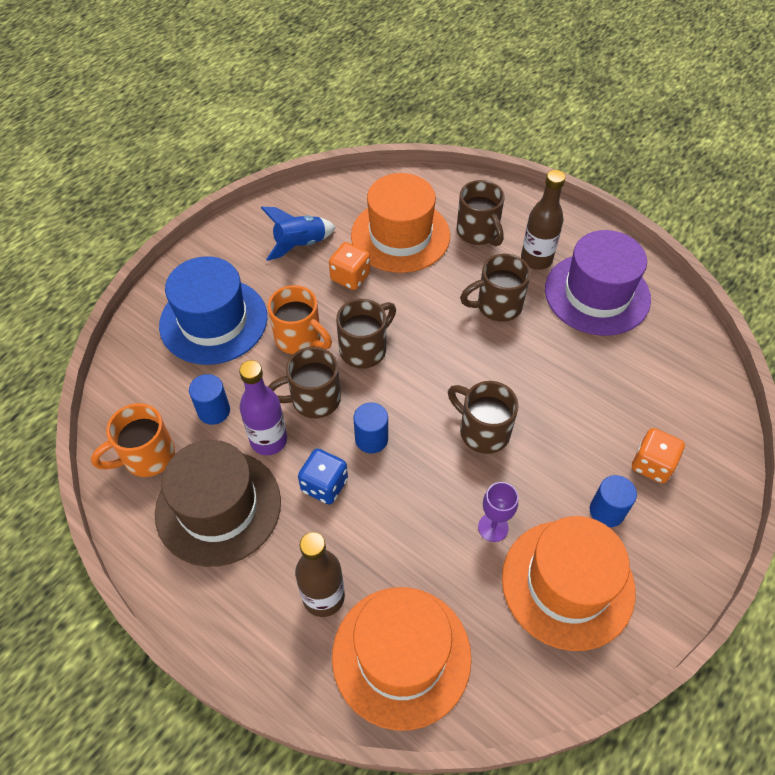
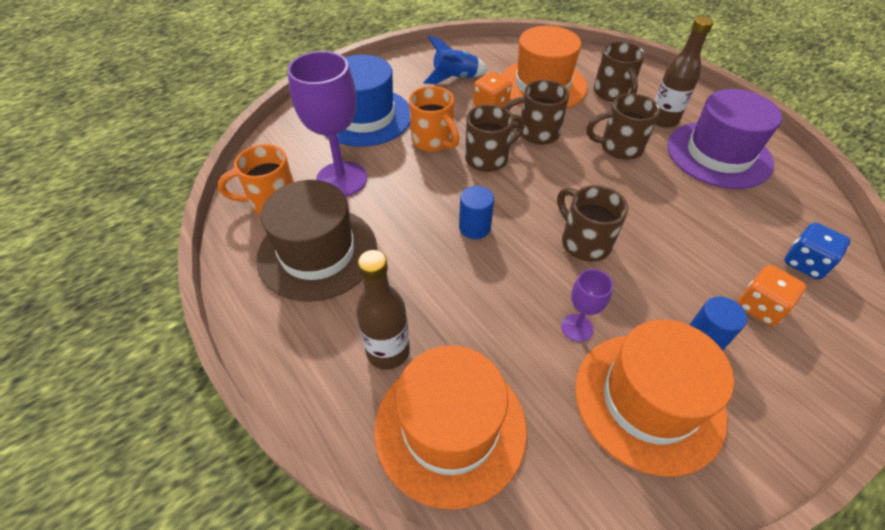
camera: 15 degrees right, 5 degrees down
blue cylinder [189,374,230,425] -> purple goblet [287,51,367,197]
purple bottle [239,360,287,455] -> none
brown mug [268,347,341,418] -> brown mug moved to [504,80,569,145]
blue dice [298,448,348,505] -> blue dice moved to [784,223,850,280]

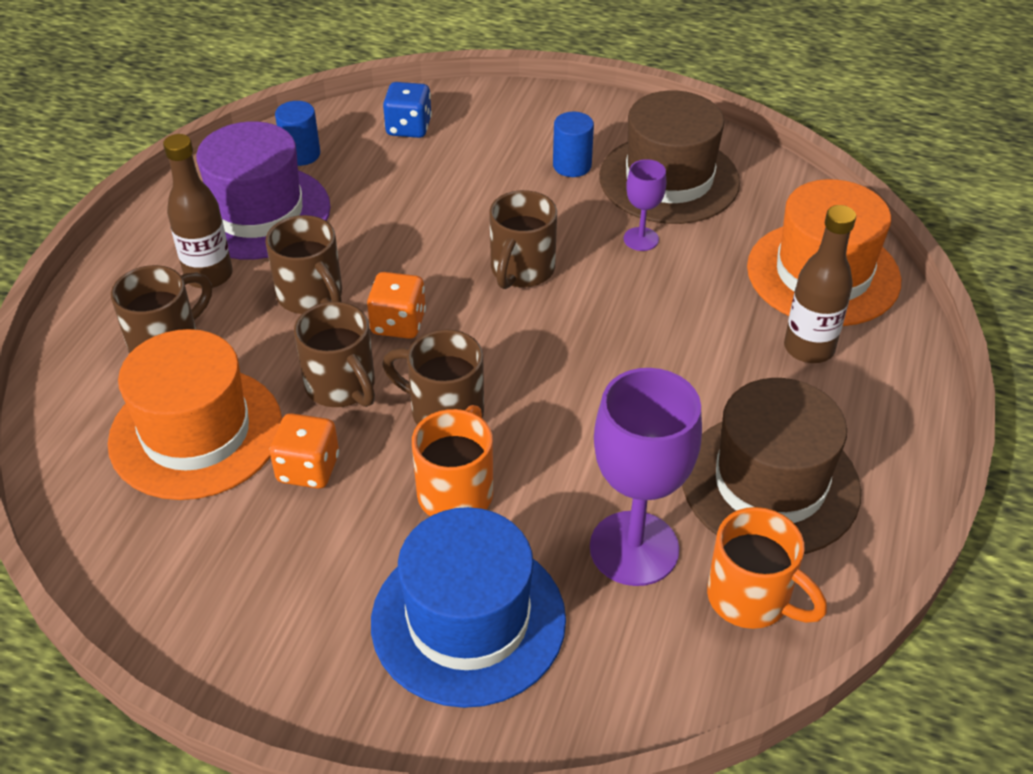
camera: 125 degrees left, 5 degrees down
blue rocket [423,35,488,84] -> none
blue cylinder [459,186,494,239] -> blue cylinder moved to [275,101,320,166]
orange hat [575,319,734,477] -> brown hat [599,90,740,224]
orange dice [738,265,806,326] -> orange dice moved to [367,272,426,339]

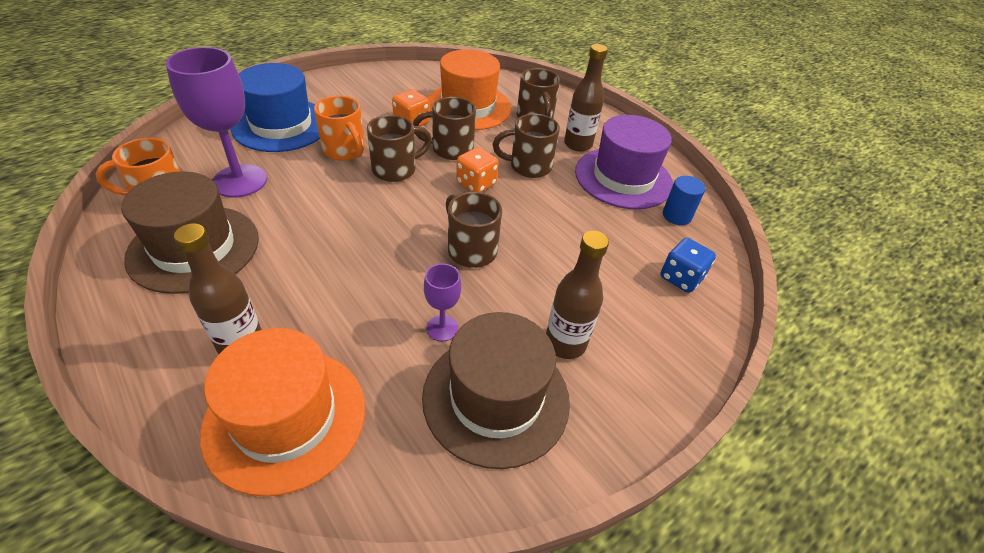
camera: 120 degrees right, 0 degrees up
blue cylinder [553,112,594,177] -> brown bottle [546,231,609,359]

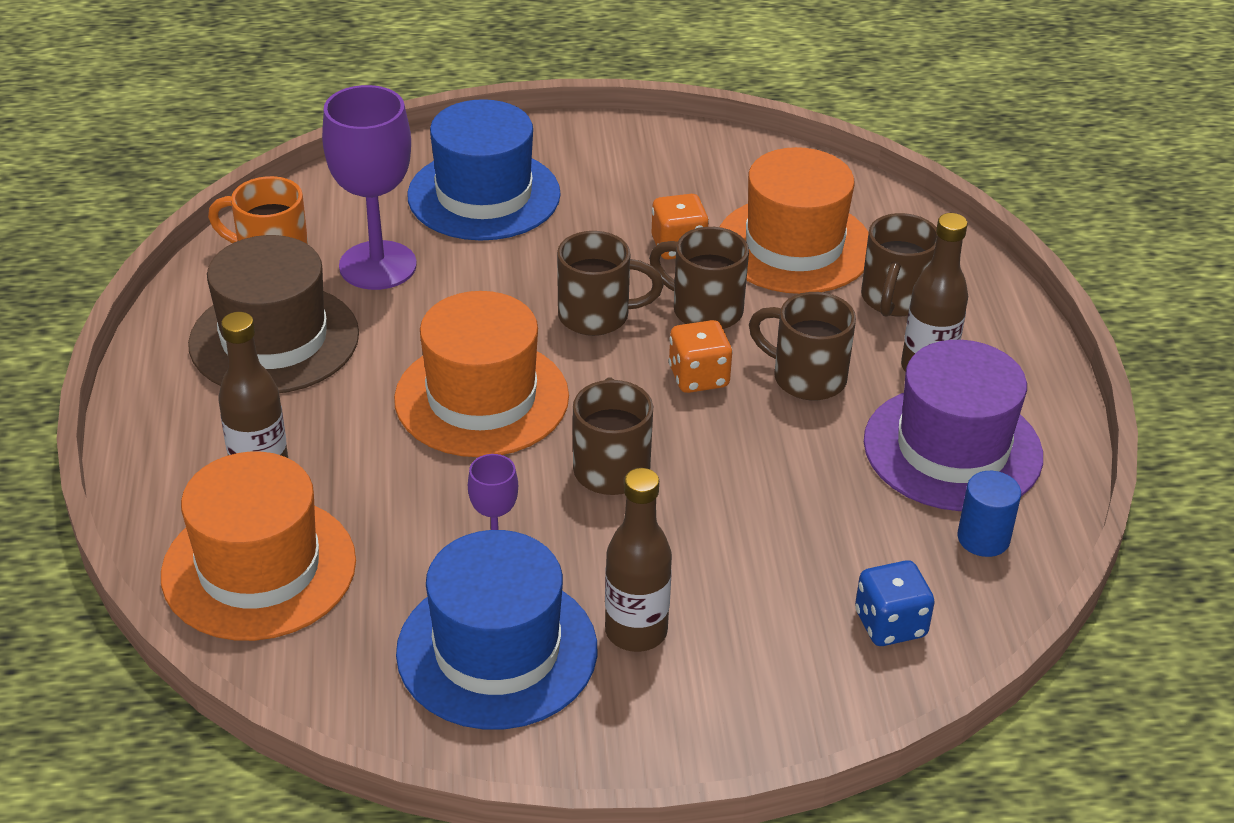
camera: 35 degrees right, 5 degrees down
orange mug [314,96,365,161] -> none
brown hat [422,312,570,469] -> blue hat [396,530,597,730]
none -> orange hat [394,291,569,457]

